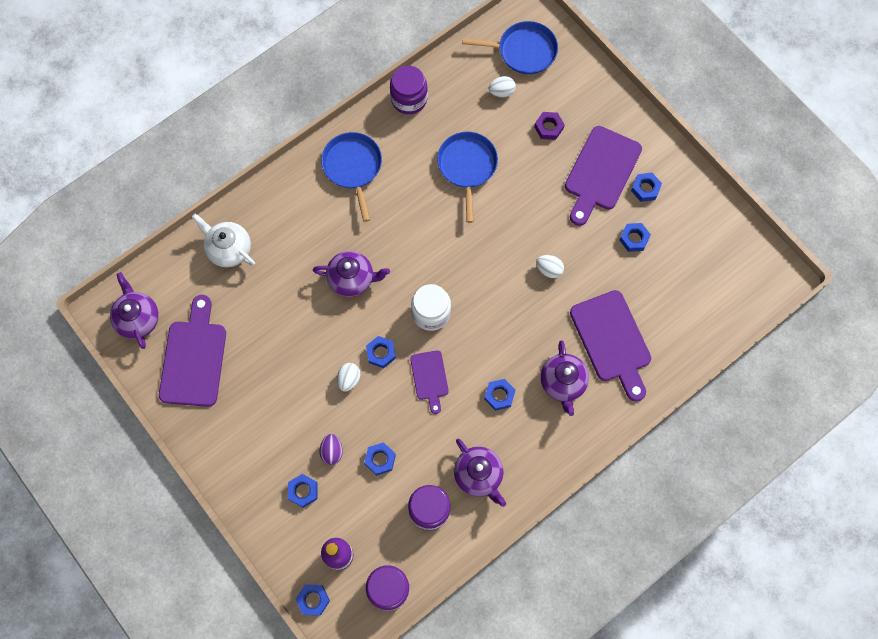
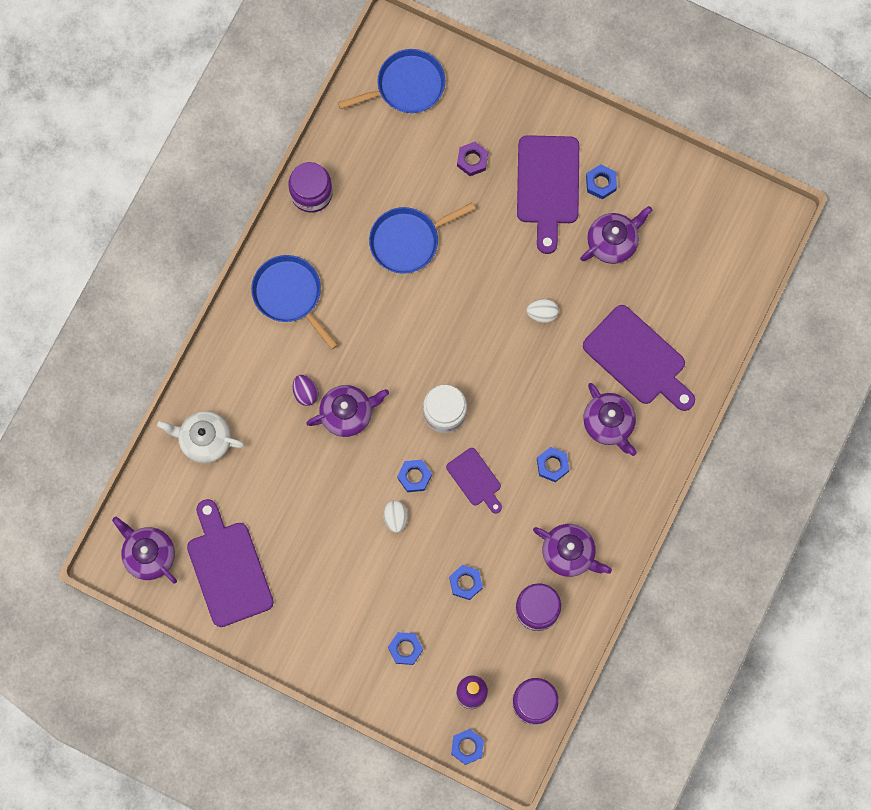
camera: 25 degrees left, 5 degrees up
purple egg [320,434,343,465] -> purple egg moved to [293,375,318,406]
blue pan [437,132,498,223] -> blue pan turned 90 degrees counterclockwise [369,202,475,274]
white egg [489,76,516,97] -> none
blue nut [619,223,651,252] -> purple teapot [580,206,652,264]

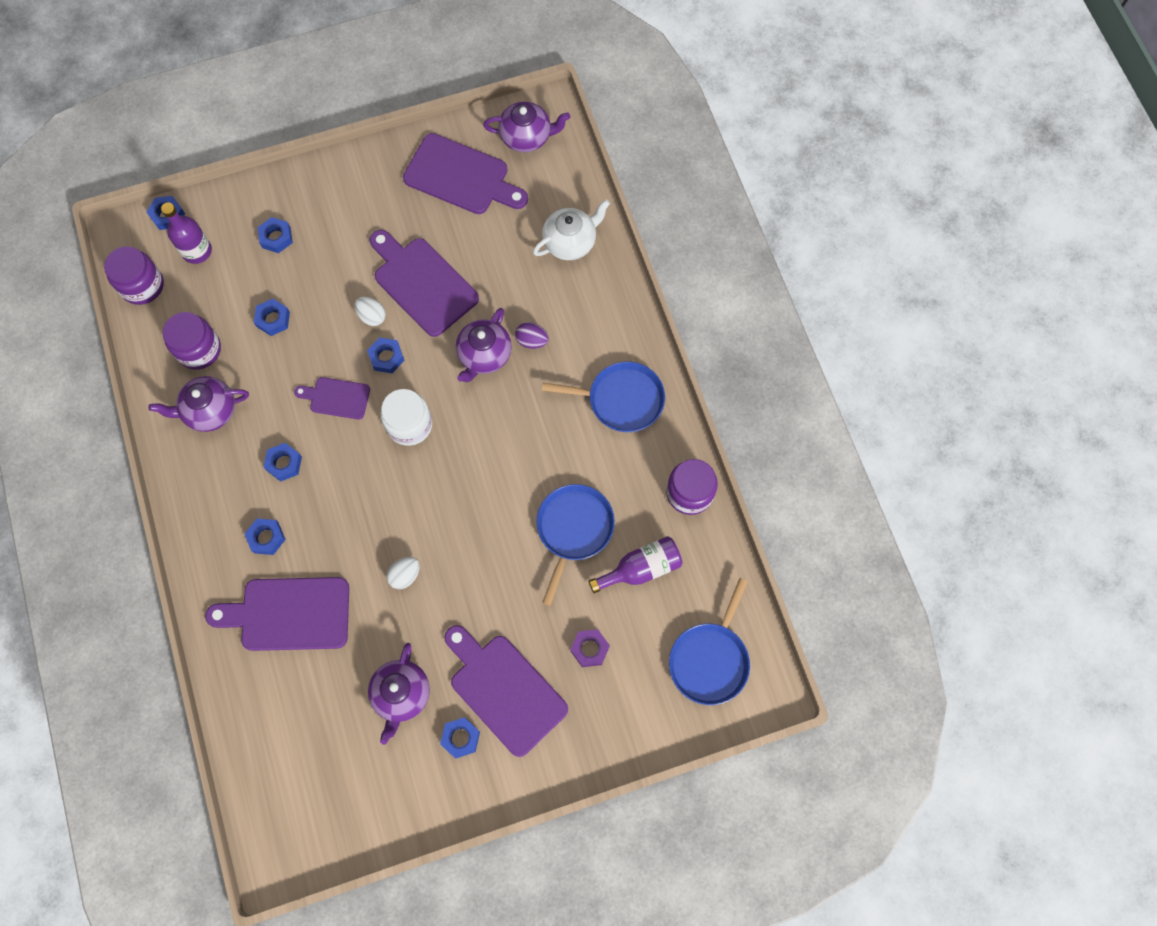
camera: 135 degrees right, 5 degrees down
purple teapot [583,383,637,456] -> blue nut [245,519,286,555]
none -> purple cutting board [370,230,479,337]
none -> purple bottle [589,536,682,593]

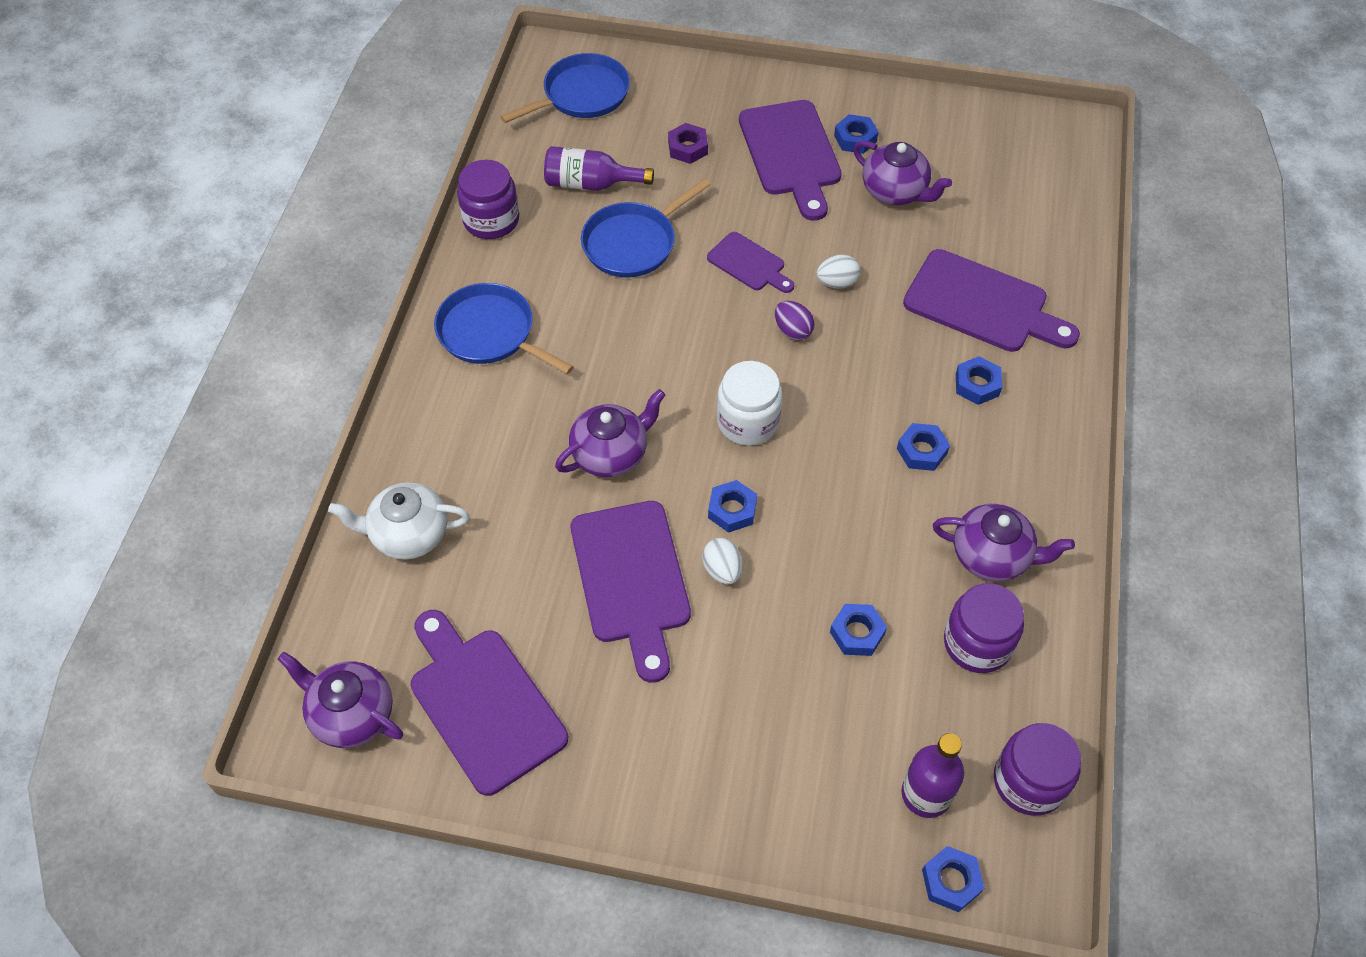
camera: 150 degrees left, 15 degrees down
blue nut [257,217,293,253] -> none
purple cutting board [294,377,370,420] -> purple cutting board moved to [707,232,794,293]
purple teapot [368,643,430,745] -> purple teapot turned 90 degrees clockwise [853,141,952,205]
purple egg [515,322,549,349] -> purple egg moved to [775,301,815,340]

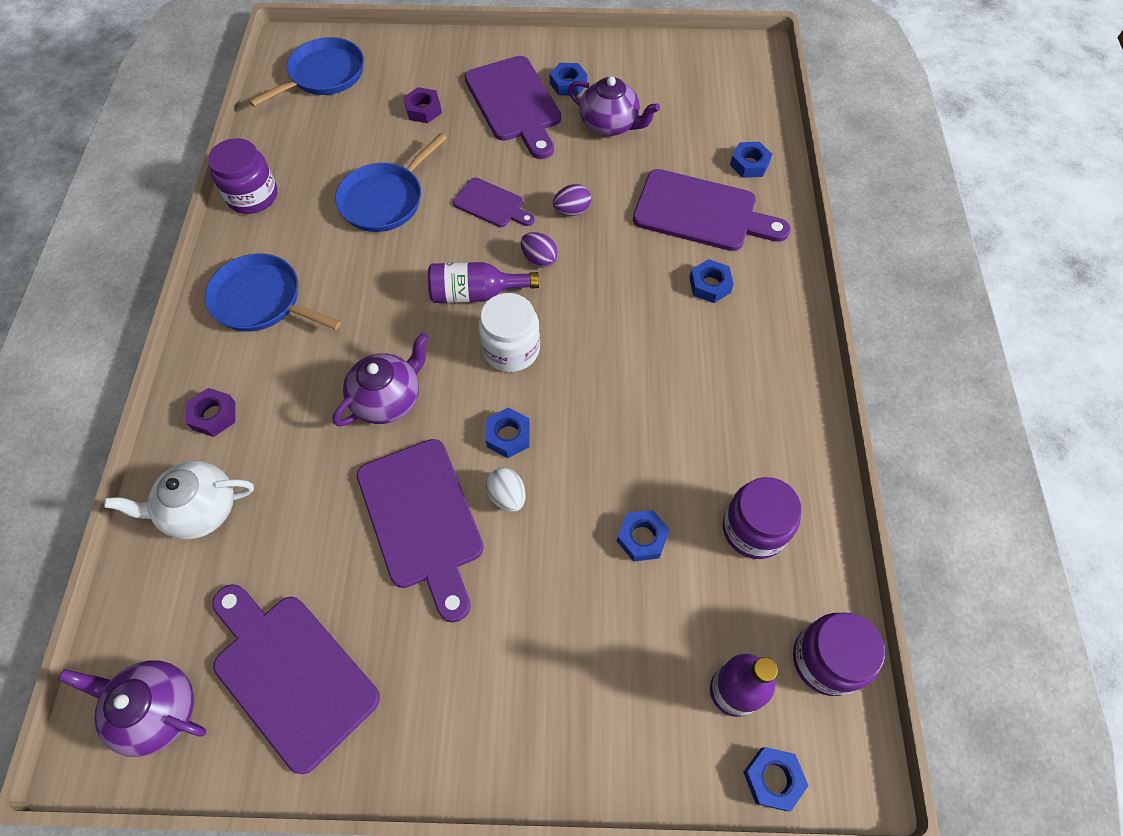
camera: 10 degrees left, 5 degrees up
purple bottle [544,146,654,191] -> purple bottle moved to [428,262,539,303]
white egg [816,255,860,289] -> purple egg [553,184,591,216]
blue nut [897,423,950,471] -> blue nut moved to [730,142,772,178]
purple teapot [933,504,1075,582] -> none
none -> purple nut [186,388,235,437]

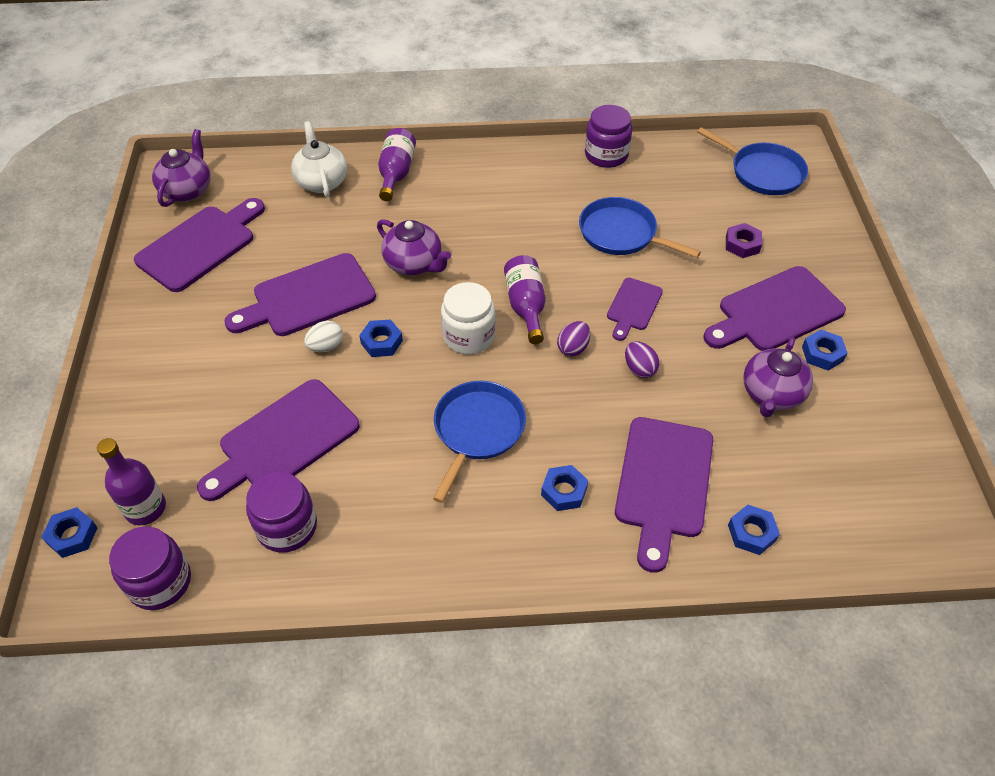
camera: 85 degrees right, 10 degrees down
purple nut [186,388,235,437] -> purple bottle [378,128,416,201]
blue pan [205,253,341,331] -> blue pan moved to [433,381,526,503]
blue nut [617,510,670,562] -> purple cutting board [197,379,360,501]

